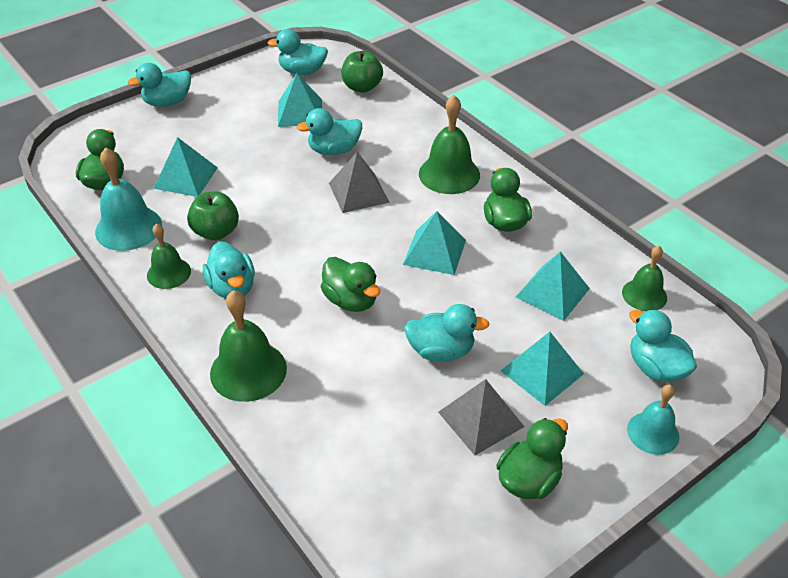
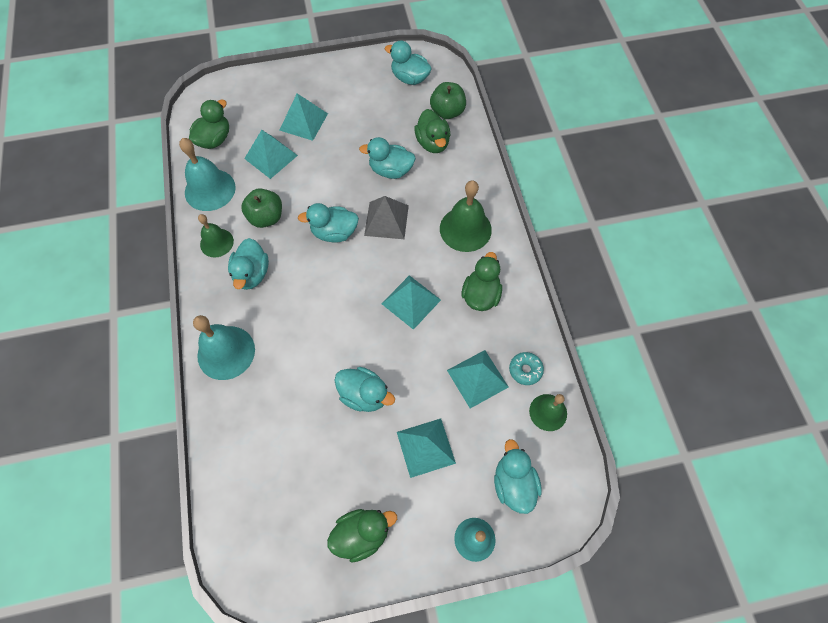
camera: 25 degrees right, 20 degrees up
turquoise duck [128,63,191,107] -> turquoise duck moved to [298,203,359,243]
green bell [210,290,287,402] -> turquoise bell [193,315,255,380]
turquoise pyramid [278,73,322,127] -> turquoise pyramid moved to [279,94,328,141]
green duck [321,257,380,312] -> green duck moved to [414,109,451,153]
grey pyramid [438,379,525,455] -> none
none -> turquoise donut [509,352,544,385]

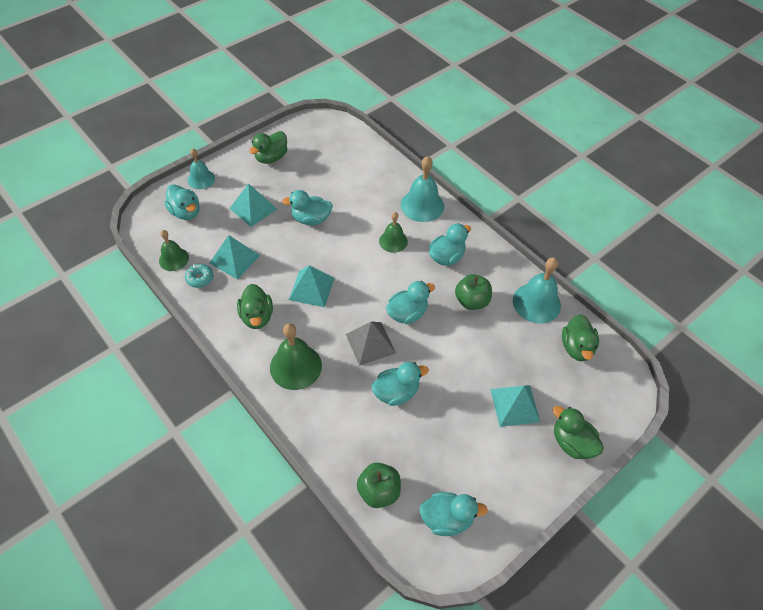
camera: 150 degrees right, 10 degrees down
green bell [198,214,234,258] -> green bell moved to [379,212,408,253]
turquoise duck [228,238,269,290] -> turquoise duck turned 75 degrees clockwise [429,223,471,266]
turquoise pyramid [244,130,298,179] -> none
green duck [414,109,451,153] -> green duck moved to [553,406,604,459]

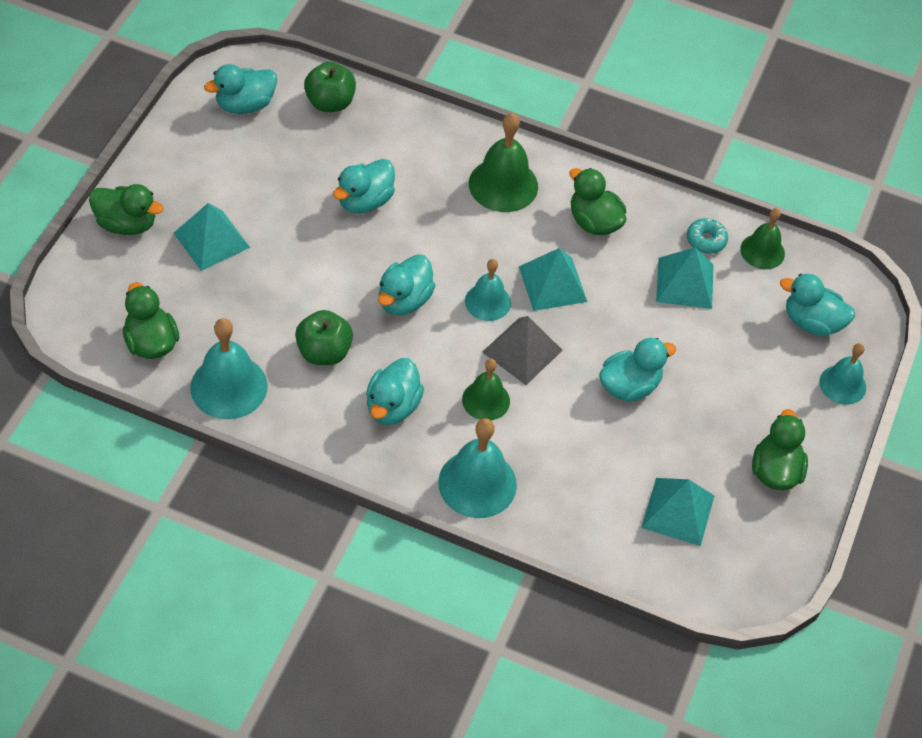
camera: 150 degrees right, 0 degrees up
turquoise pyramid [229,183,277,227] -> turquoise pyramid moved to [641,478,714,546]
grey pyramid [346,322,396,366] -> grey pyramid moved to [482,316,563,385]
none -> turquoise bell [465,259,511,321]

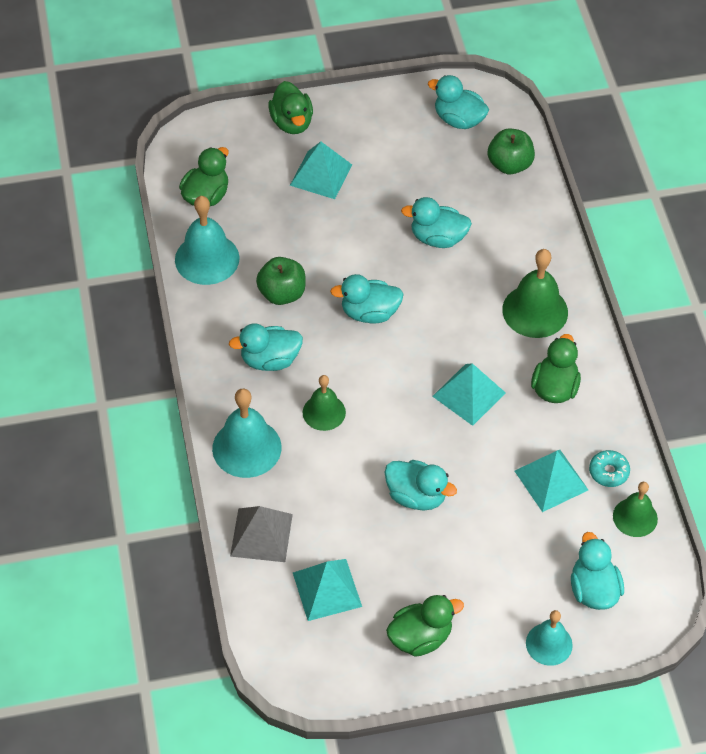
camera: 60 degrees right, 0 degrees up
turquoise bell [465,259,511,321] -> none
grey pyramid [482,316,563,385] -> grey pyramid moved to [230,506,293,562]

